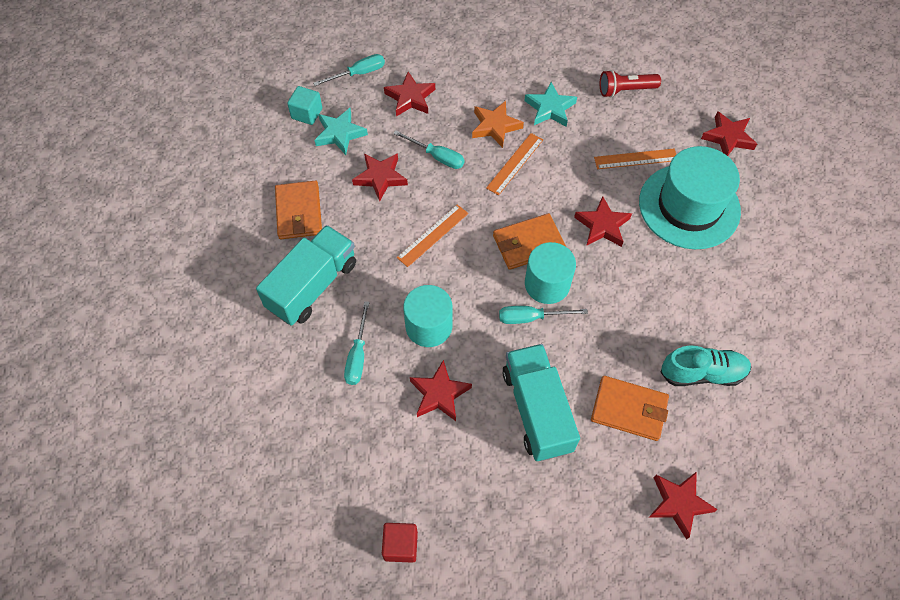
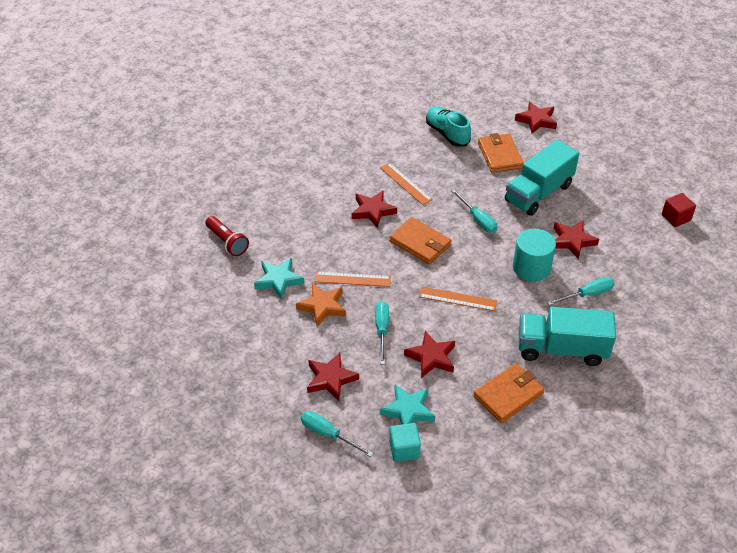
camera: 120 degrees left, 15 degrees down
turquoise cylinder [525,242,576,304] -> none
orange ruler [594,149,676,169] -> orange ruler moved to [380,163,433,205]
turquoise hat [639,146,741,249] -> none
red star [701,111,757,156] -> none

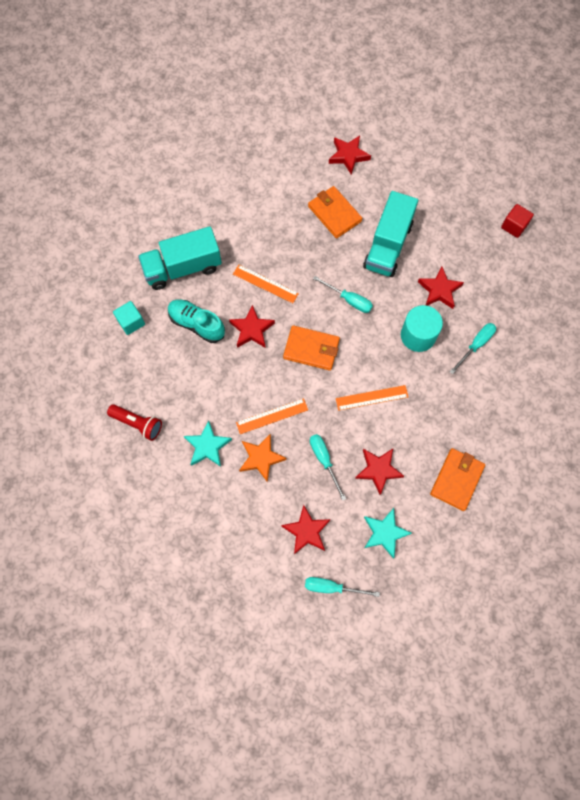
camera: 25 degrees left, 25 degrees up
turquoise cube [389,423,421,462] -> turquoise cube moved to [113,301,145,335]
turquoise shoe [426,106,471,147] -> turquoise shoe moved to [168,300,225,343]
turquoise truck [519,307,616,366] -> turquoise truck moved to [138,226,222,290]

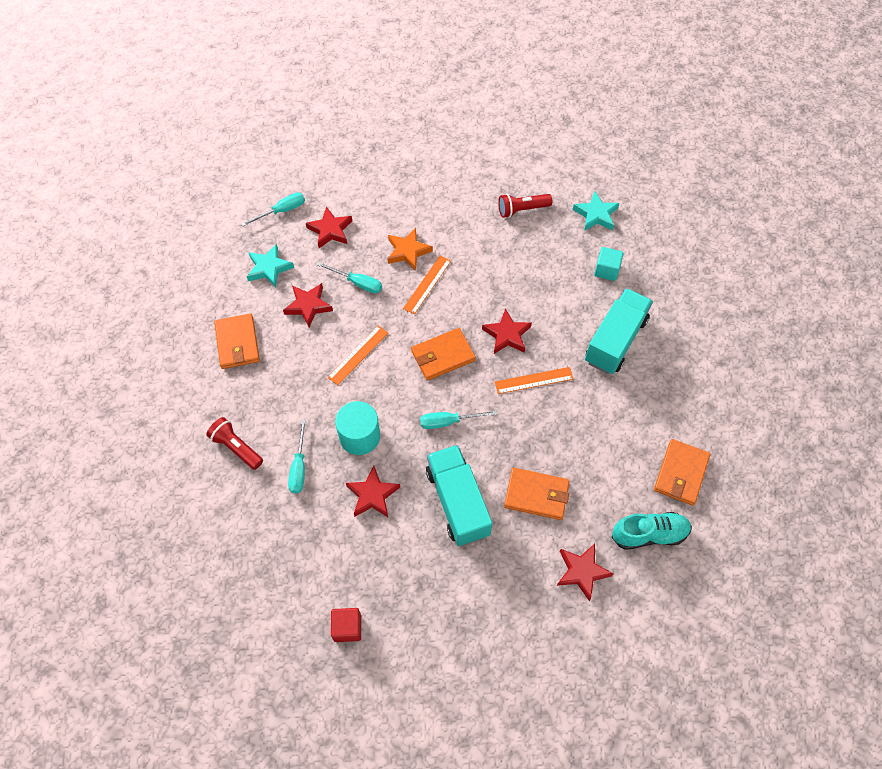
camera: 140 degrees right, 10 degrees down
turquoise shoe [168,300,225,343] -> turquoise shoe moved to [612,512,692,550]
turquoise star [184,420,232,467] -> turquoise star moved to [573,191,620,231]
none -> red flashlight [206,417,263,470]
none -> orange wallet [654,439,710,505]

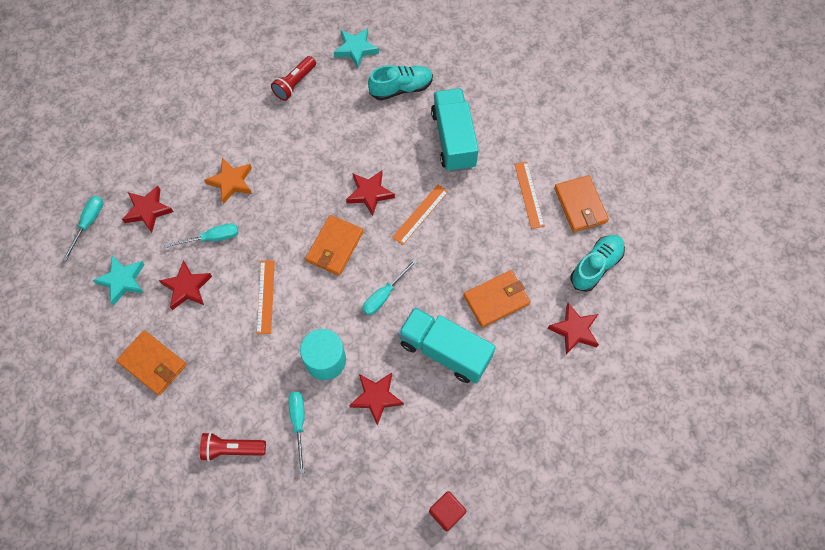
camera: 40 degrees left, 5 degrees up
turquoise screwdriver [288,419,306,494] -> turquoise screwdriver turned 150 degrees counterclockwise [288,392,305,473]
orange ruler [403,256,451,314] -> orange ruler moved to [514,162,545,229]
turquoise cube [594,247,623,281] -> turquoise shoe [368,65,433,100]

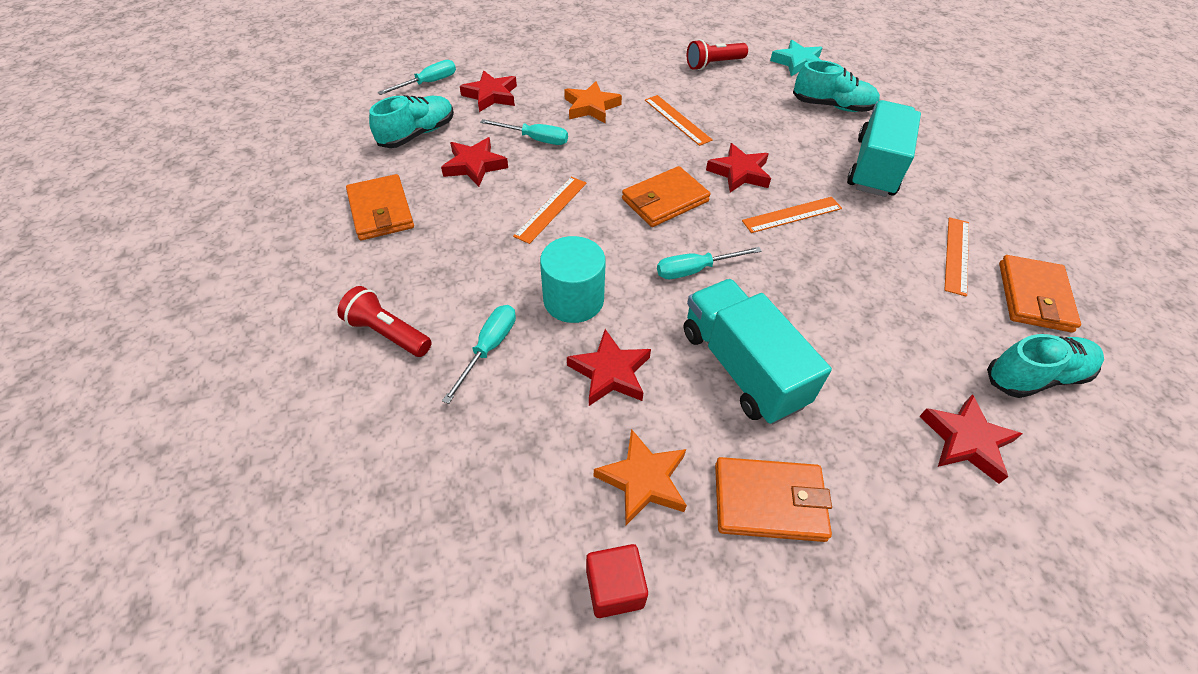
camera: 30 degrees right, 15 degrees down
turquoise star [93,256,145,305] -> turquoise shoe [369,95,454,148]
orange wallet [463,270,530,328] -> orange wallet moved to [715,457,832,542]
none -> orange star [594,429,687,525]
none -> orange ruler [645,95,713,146]

